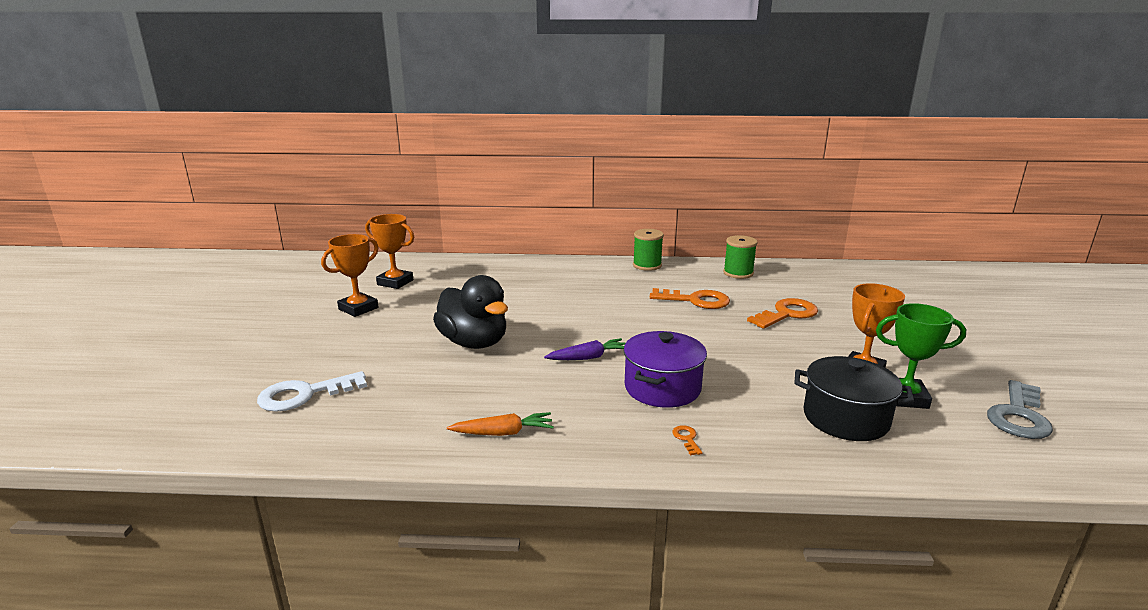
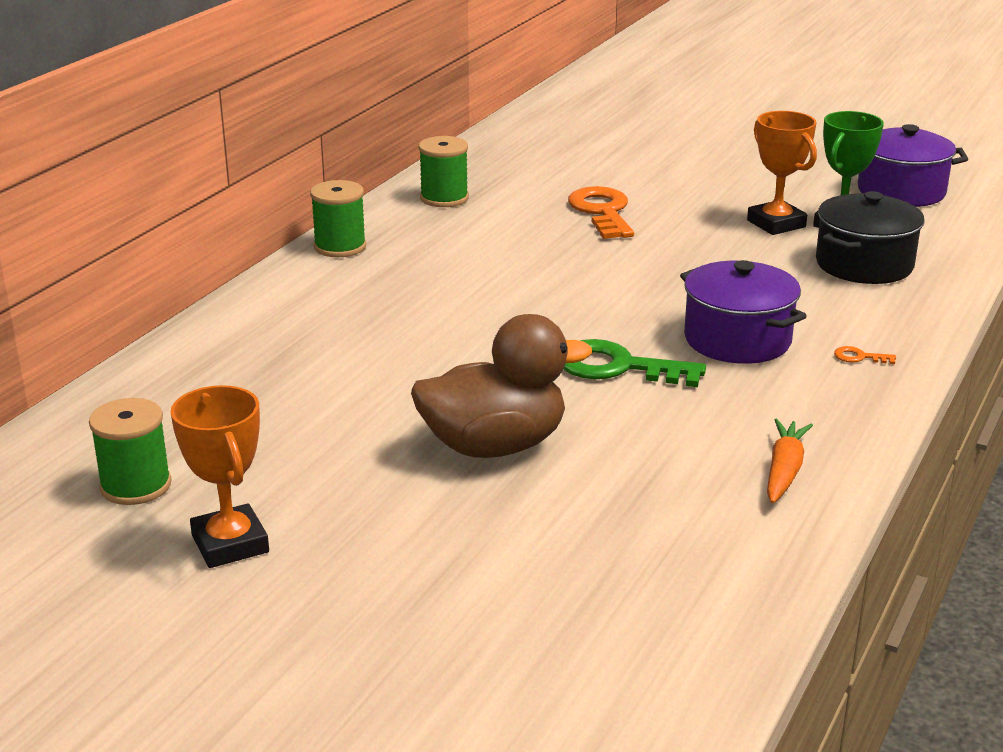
camera: 65 degrees left, 5 degrees up
white key [257,371,367,412] -> none
orange trophy [365,214,414,289] -> green spool [89,398,171,505]
black duck [433,275,508,349] -> brown duck [411,314,592,458]
purple carrot [544,338,625,360] -> green key [564,339,706,387]
orange key [650,288,730,309] -> none
grey key [987,380,1053,439] -> purple pot [858,124,968,207]

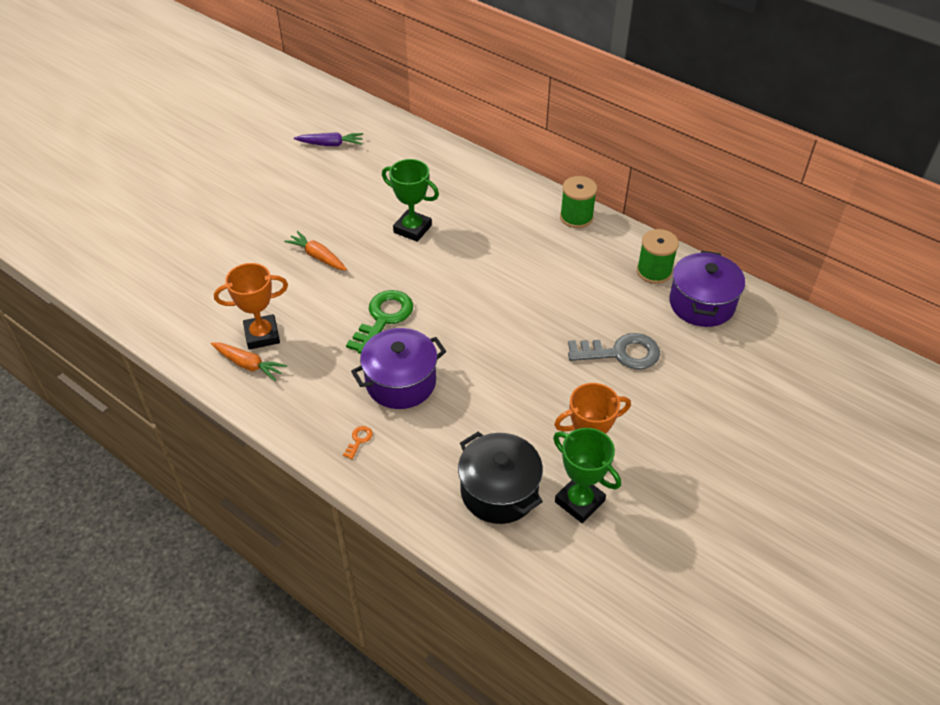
camera: 100 degrees right, 20 degrees up
green spool [89,398,171,505] -> purple carrot [294,132,363,146]
orange trophy [170,385,269,568] -> orange trophy moved to [214,263,288,350]
brown duck [411,314,592,458] -> orange carrot [284,231,347,271]
orange key [568,186,634,239] -> grey key [568,333,660,370]
purple pot [858,124,968,207] -> purple pot moved to [669,250,745,327]
none -> green trophy [382,159,439,242]

